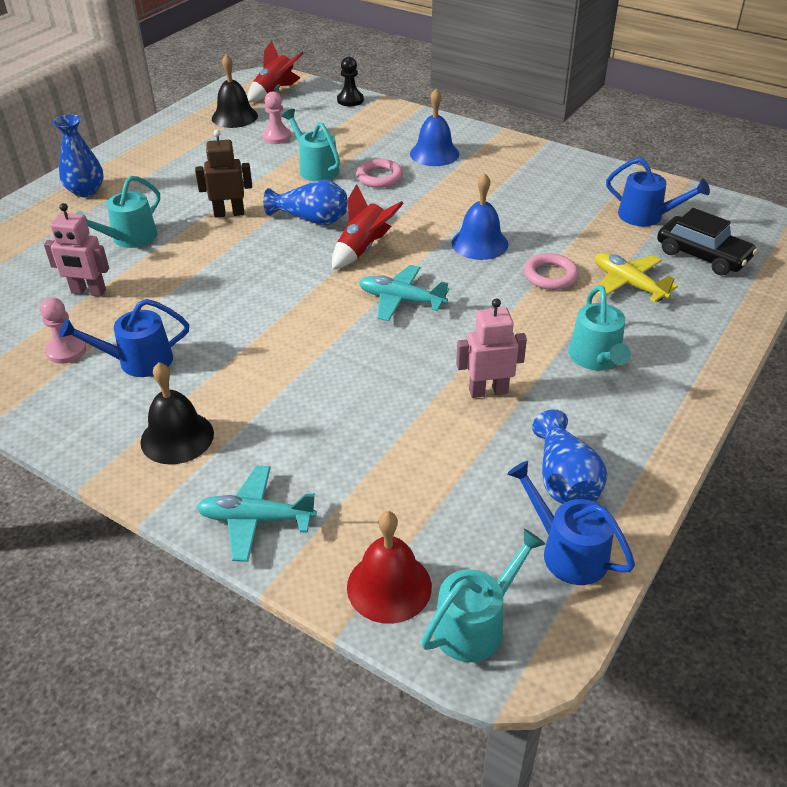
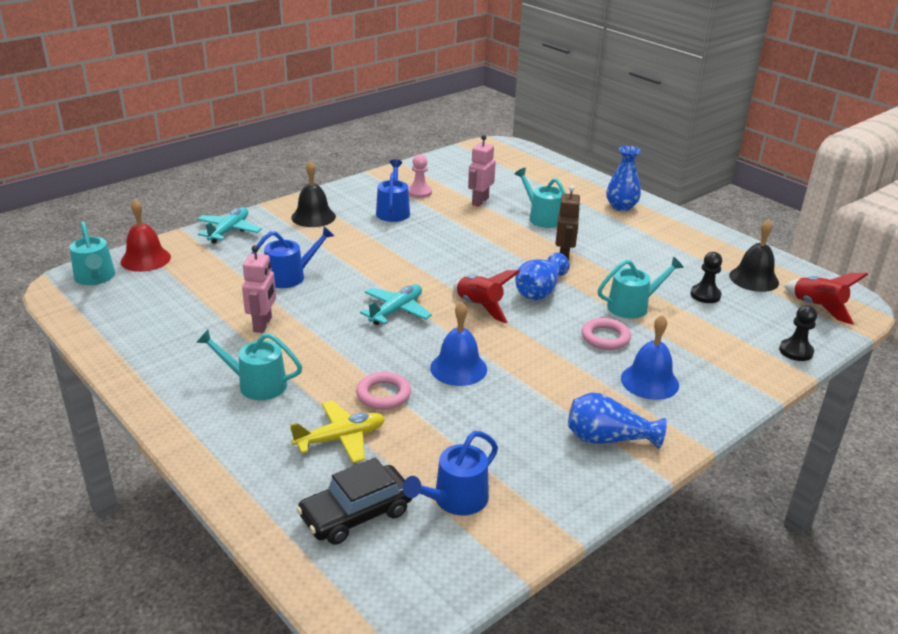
camera: 105 degrees right, 10 degrees down
pink pawn [262,92,291,144] -> black pawn [690,252,722,303]
blue watering can [507,461,635,585] -> blue watering can moved to [252,226,334,288]
blue vase [532,409,607,504] -> blue vase moved to [568,393,667,449]

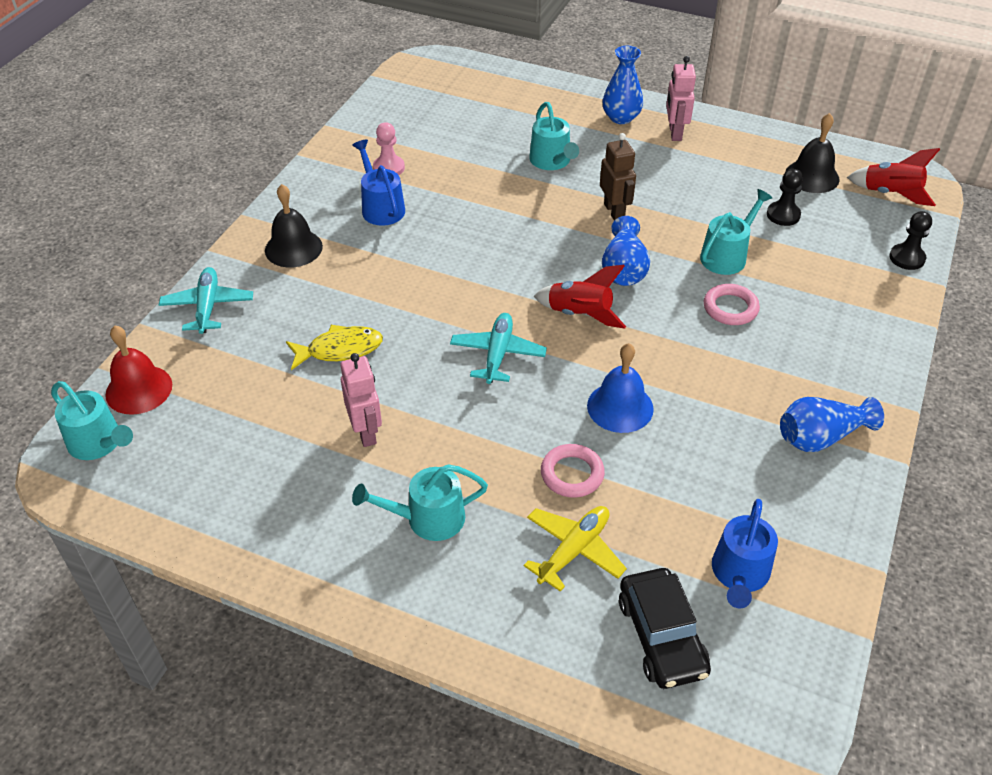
camera: 25 degrees left, 15 degrees up
blue watering can [252,226,334,288] -> yellow fish [286,325,383,370]
black car [296,458,412,545] -> black car turned 45 degrees counterclockwise [619,568,711,689]
pink robot [468,135,496,207] -> pink robot moved to [666,56,696,141]
turquoise watering can [515,168,566,228] -> turquoise watering can turned 135 degrees counterclockwise [529,102,579,170]
blue bell [621,315,679,400] -> none

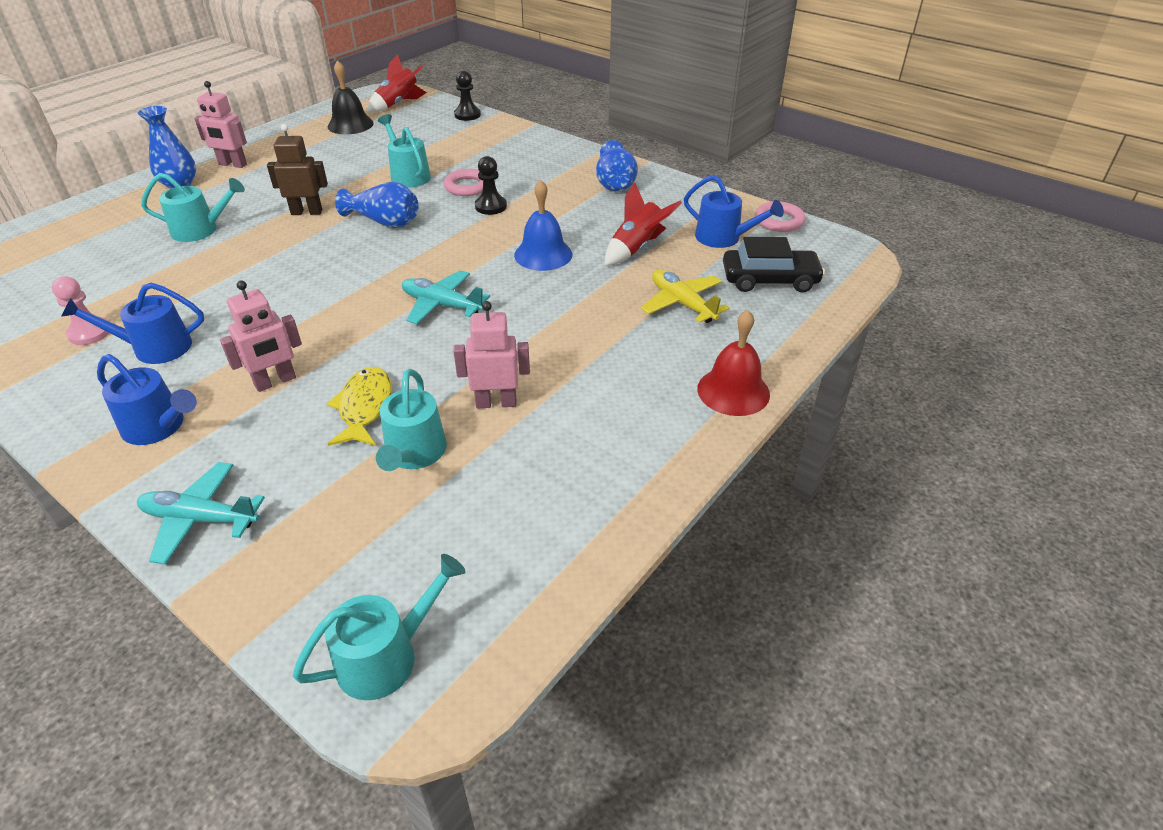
camera: 75 degrees left, 5 degrees down
red bell [105,325,172,415] -> red bell moved to [697,310,770,416]
black bell [265,184,323,268] -> blue watering can [97,354,197,445]
turquoise watering can [352,464,488,541] -> turquoise watering can moved to [376,369,447,471]
red rocket [534,265,626,329] -> red rocket moved to [605,183,682,266]
pink ring [541,444,605,498] -> pink ring moved to [755,202,806,232]
black pawn [767,169,803,226] -> black pawn moved to [475,156,507,215]
none -> pink robot [220,280,302,392]

